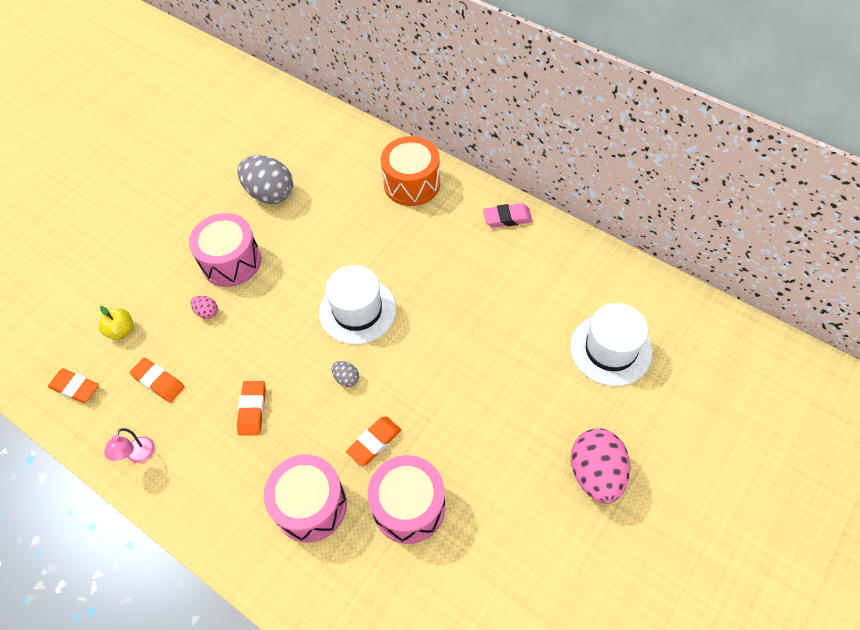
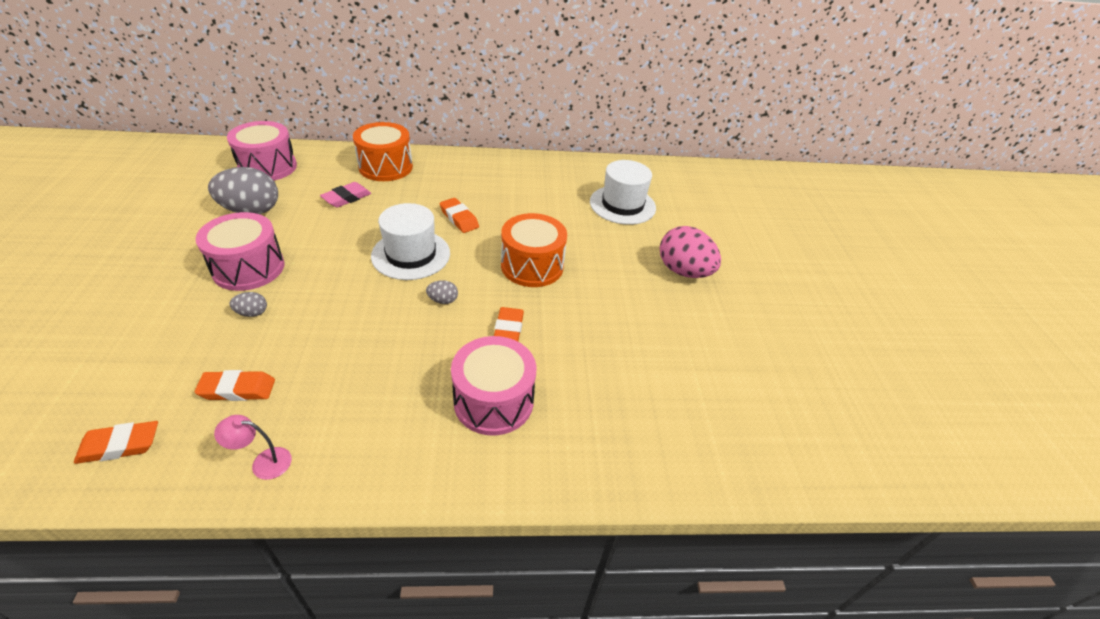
camera: 45 degrees left, 15 degrees down
yellow apple [99,306,134,340] -> none
pink lamp [104,428,155,463] -> pink lamp turned 120 degrees clockwise [214,415,292,480]
pink egg [190,296,218,319] -> grey egg [229,292,267,317]
orange eraser [237,381,266,436] -> orange eraser moved to [440,198,479,233]
pink drum [368,455,445,544] -> pink drum moved to [227,121,297,181]
pink eraser [483,203,533,227] -> pink eraser moved to [320,182,371,208]
none -> orange drum [501,213,567,287]

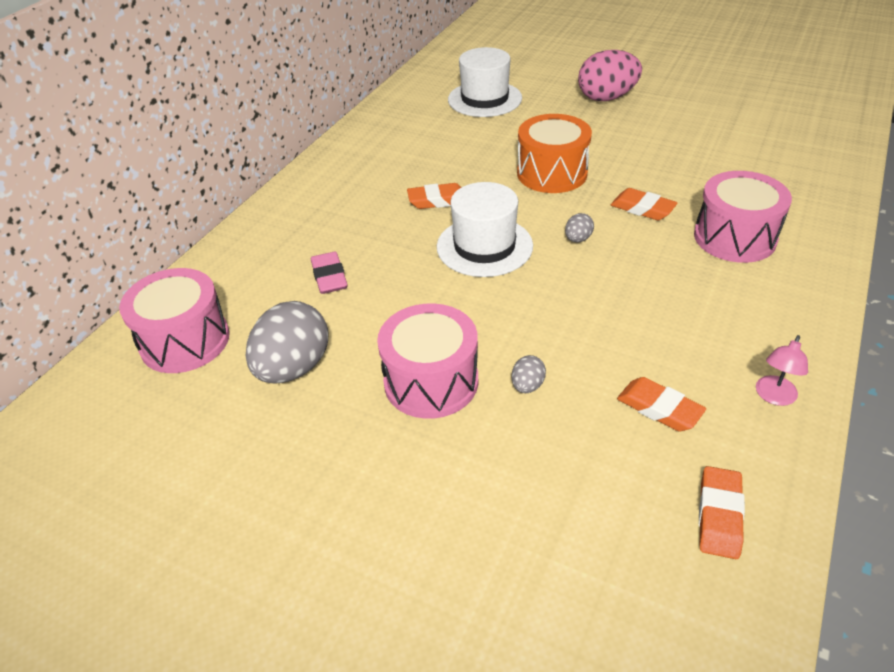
camera: 55 degrees left, 0 degrees up
orange eraser [195,370,275,401] -> orange eraser turned 75 degrees counterclockwise [617,377,706,431]
orange drum [353,122,413,181] -> none

